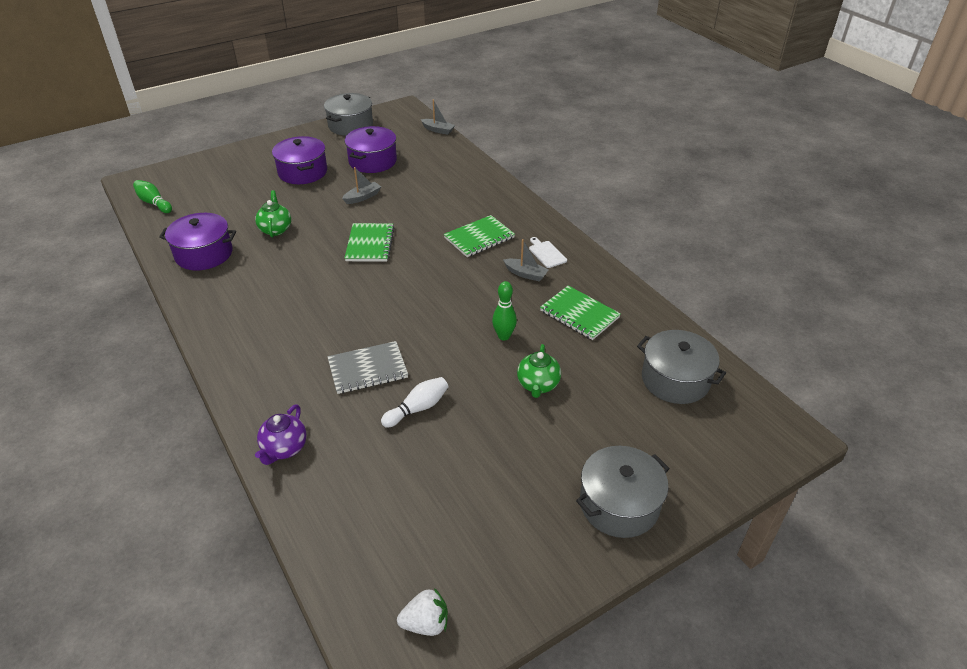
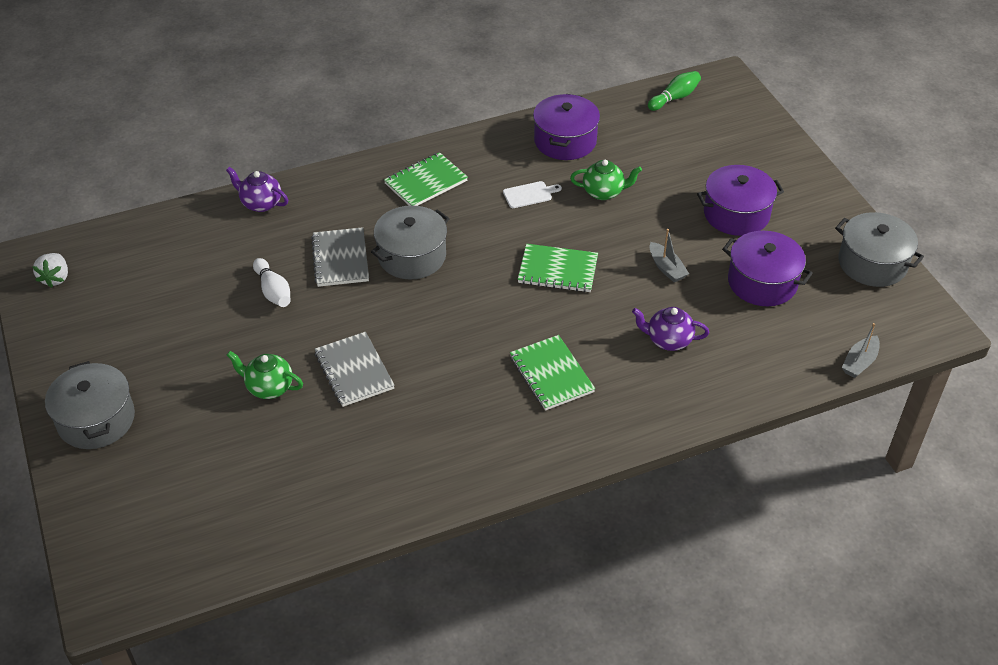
camera: 100 degrees right, 5 degrees up
green bowling pin [492,281,517,340] -> grey notebook [314,332,395,407]
grey boat [503,239,549,282] -> none
white cutting board [529,237,567,268] -> white cutting board moved to [503,181,562,208]
green notebook [540,286,621,340] -> green notebook moved to [384,152,468,206]
grey pot [637,330,726,404] -> grey pot moved to [371,205,450,280]
none -> purple teapot [632,307,709,351]

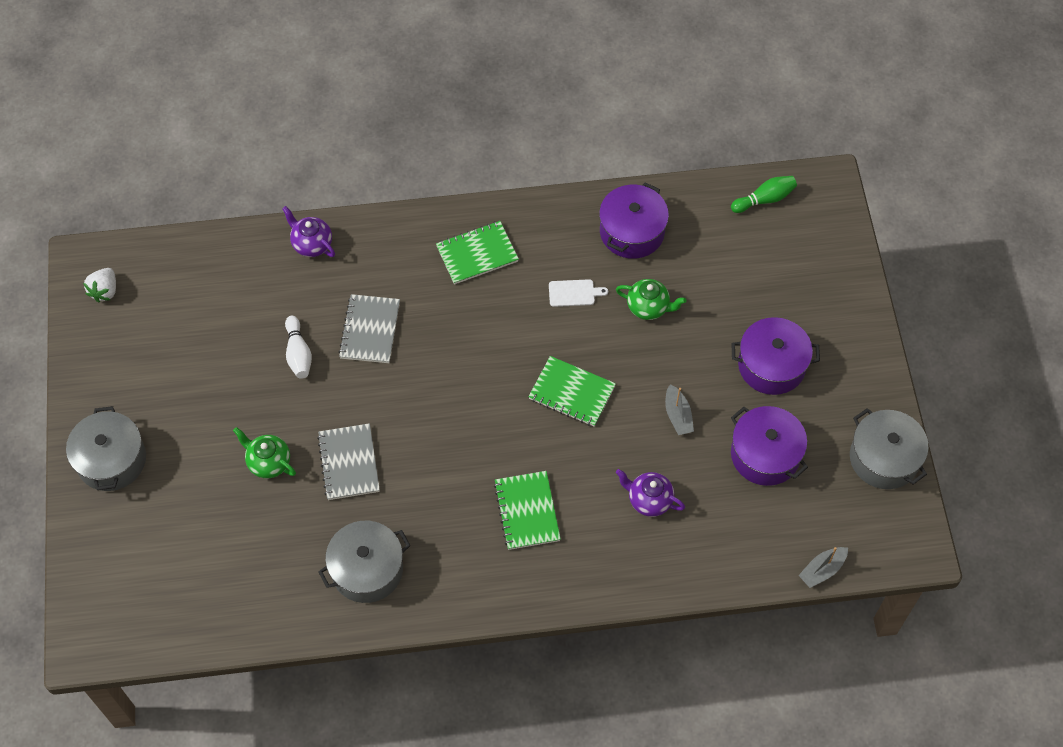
camera: 15 degrees right, 15 degrees up
grey pot [371,205,450,280] -> grey pot moved to [318,521,411,603]

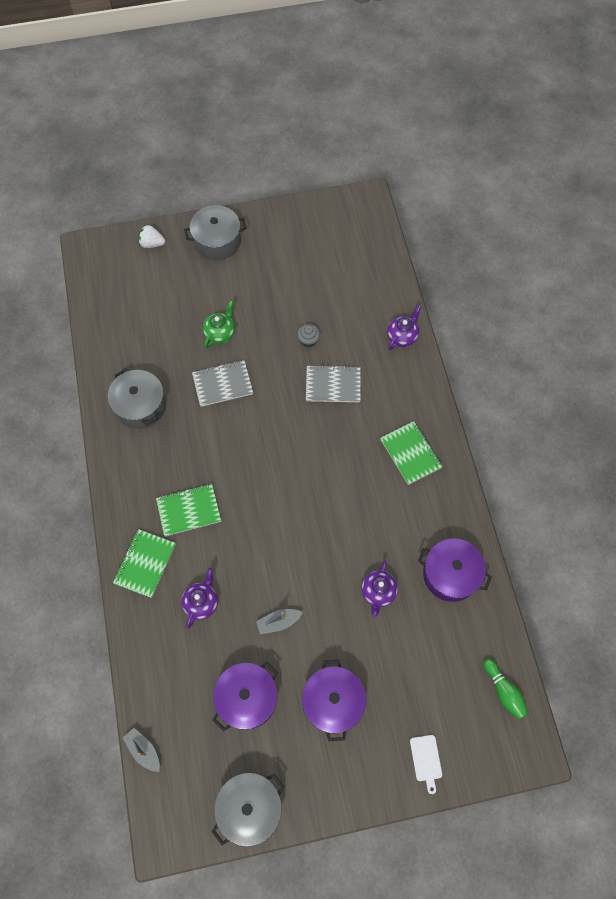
camera: 85 degrees right, 5 degrees up
white strawberry [83,268,116,302] -> white strawberry moved to [138,225,165,248]
white bowling pin [285,316,312,379] -> grey cupcake [297,324,320,347]
green notebook [528,356,616,427] -> green notebook moved to [113,529,176,598]
white cutting board [549,279,608,307] -> white cutting board moved to [410,735,442,794]
green teapot [616,279,686,320] -> purple teapot [361,561,398,618]

